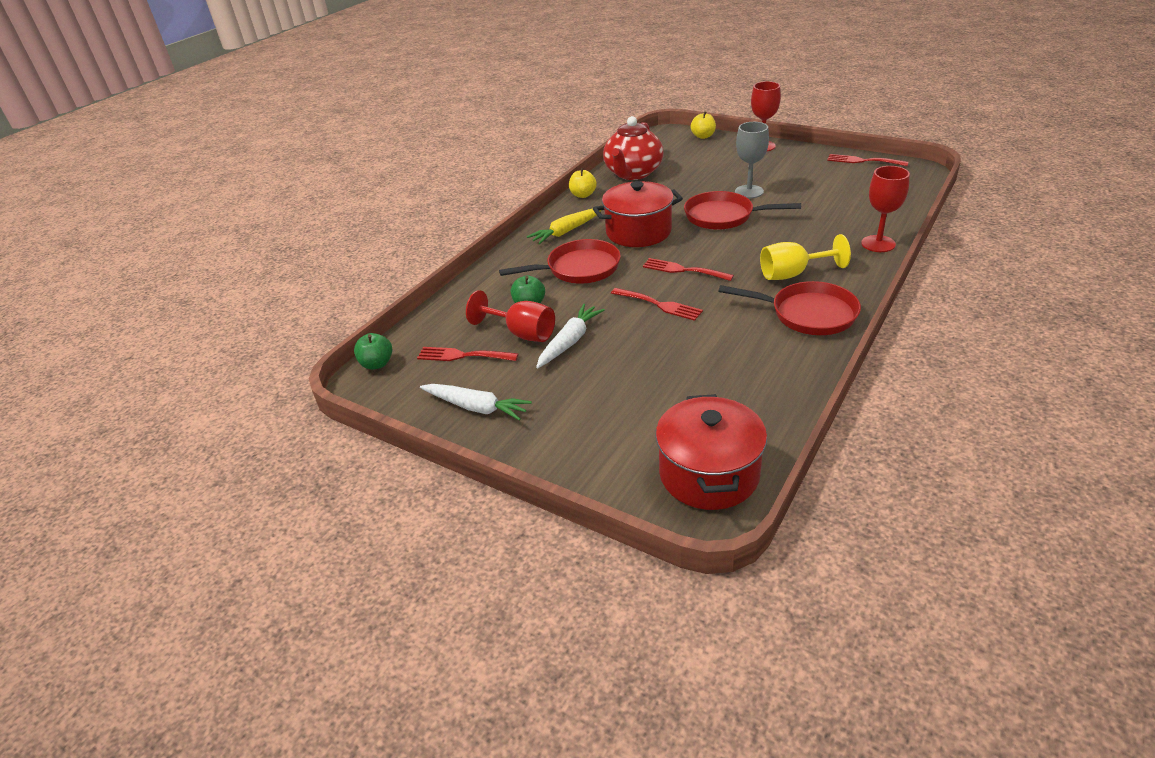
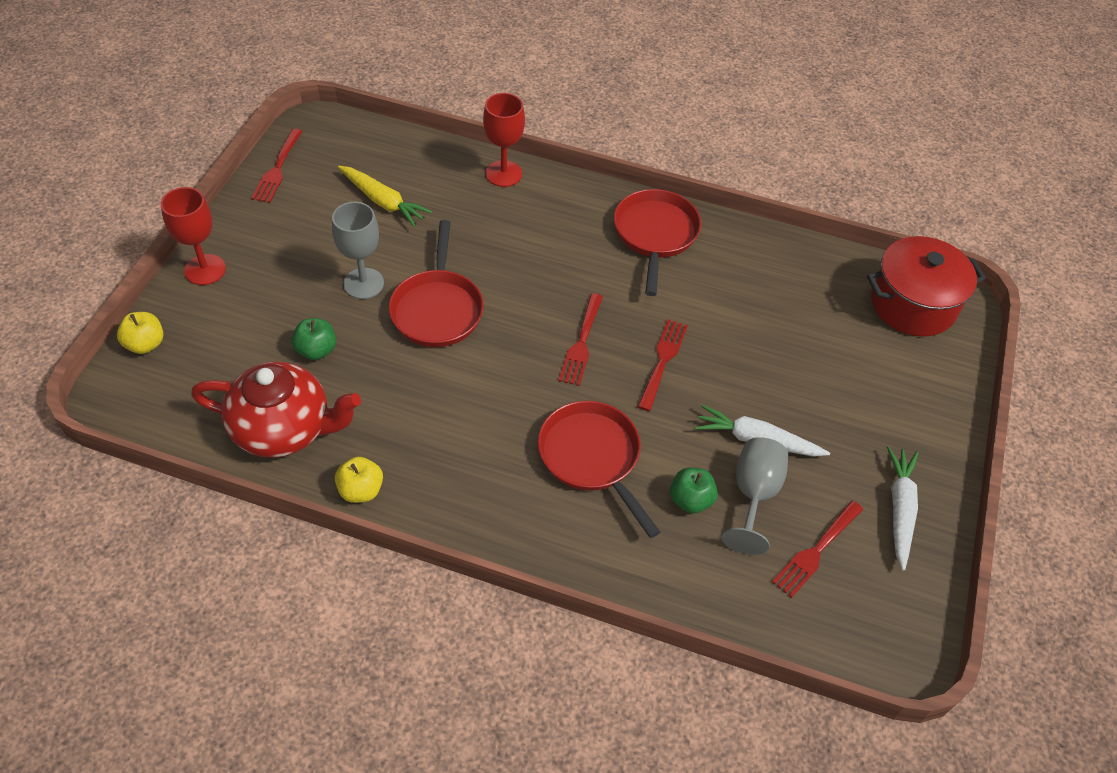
camera: 110 degrees left, 15 degrees up
green apple [354,333,392,370] -> green apple moved to [292,318,336,360]
red fork [417,347,518,361] -> red fork turned 45 degrees clockwise [772,501,863,598]
red goblet [466,290,555,342] -> grey goblet [722,437,788,555]
yellow carrot [527,208,601,245] -> yellow carrot moved to [338,166,432,227]
red pot [593,181,683,247] -> none
yellow goblet [760,234,851,280] -> none

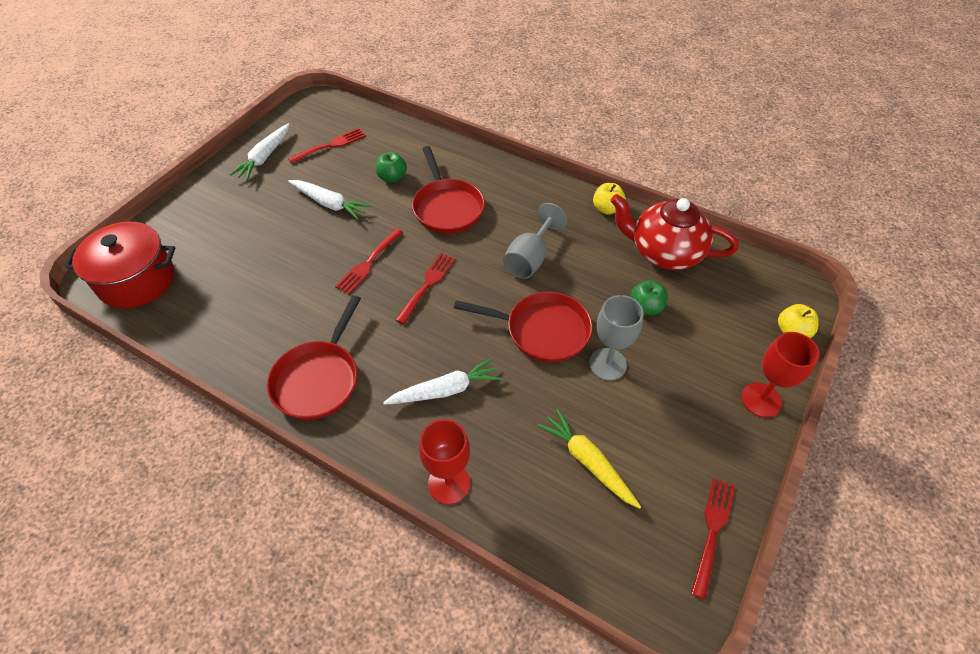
camera: 165 degrees left, 0 degrees up
red pan [389,220,484,347] -> red pan turned 90 degrees clockwise [454,292,593,363]
grey goblet [722,437,788,555] -> grey goblet moved to [503,203,568,279]
none -> white carrot [383,358,501,405]

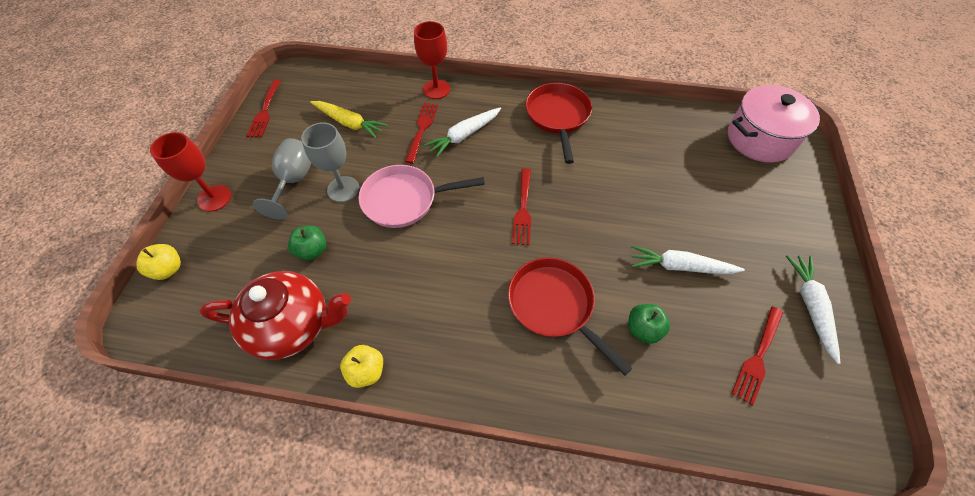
camera: 160 degrees right, 5 degrees up
red pot [64,222,175,309] -> pink pot [728,85,820,163]
red fork [335,228,403,294] -> red fork moved to [405,103,438,163]
red pan [454,292,593,363] -> pink pan [358,165,485,228]
grey goblet [503,203,568,279] -> grey goblet moved to [253,138,311,219]

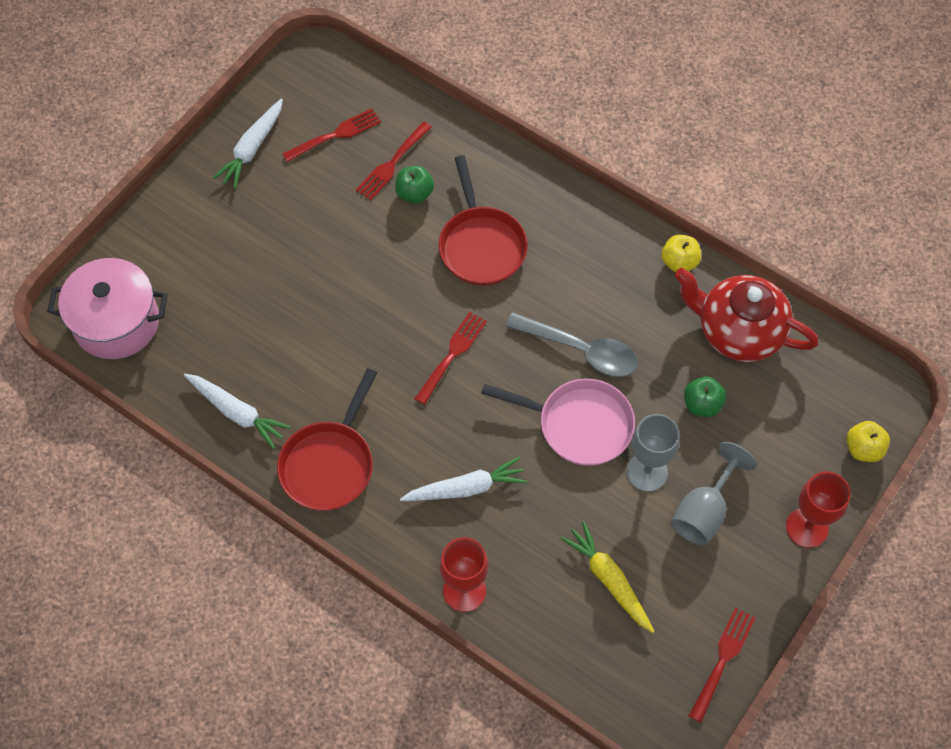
camera: 155 degrees left, 5 degrees up
red fork [405,103,438,163] -> red fork moved to [356,121,432,201]
white carrot [631,246,745,274] -> white carrot moved to [184,374,291,449]
none -> grey spoon [505,312,638,377]

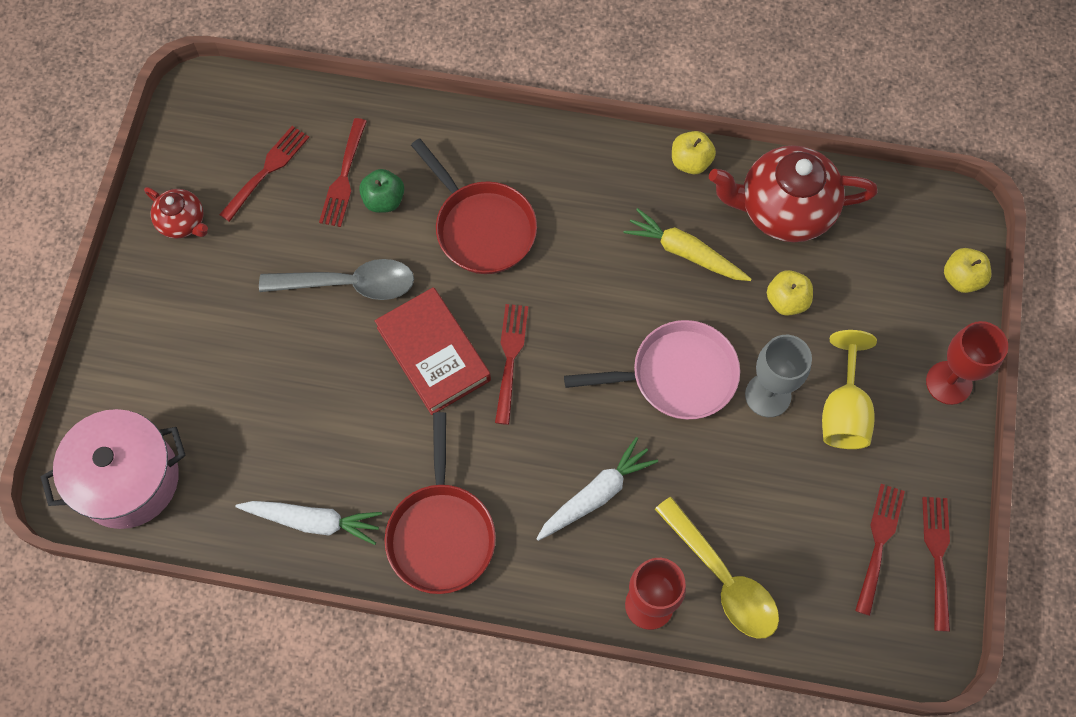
camera: 25 degrees left, 5 degrees up
white carrot [213,98,283,188] -> red teapot [144,187,208,239]
grey spoon [505,312,638,377] -> grey spoon moved to [259,259,414,300]
yellow carrot [560,521,654,633] -> yellow carrot moved to [624,208,751,281]
grey goblet [671,442,757,546] -> yellow goblet [822,330,877,449]
green apple [684,377,726,417] -> yellow apple [767,270,813,316]
none -> red book [375,287,491,415]
none -> yellow spoon [655,497,779,639]
none -> red fork [855,484,905,616]

